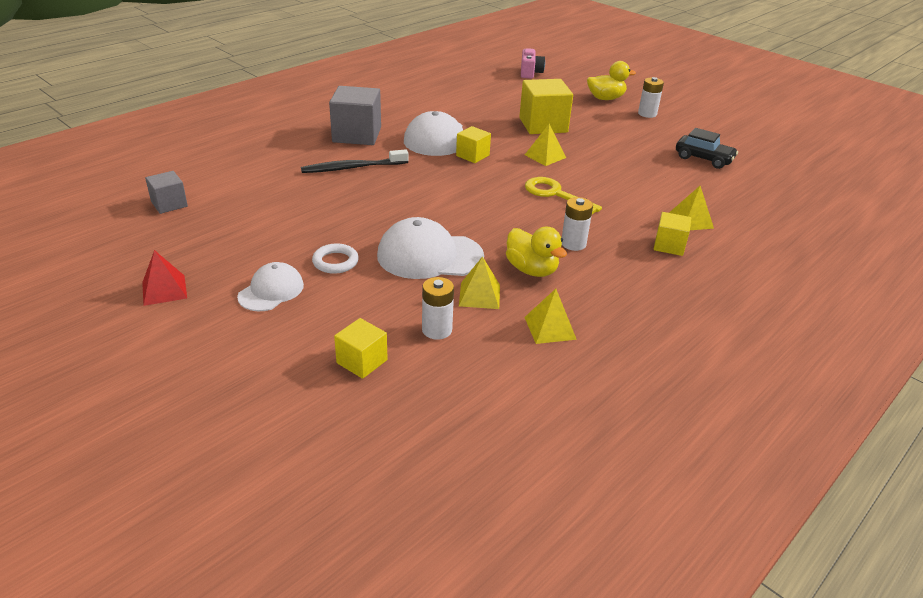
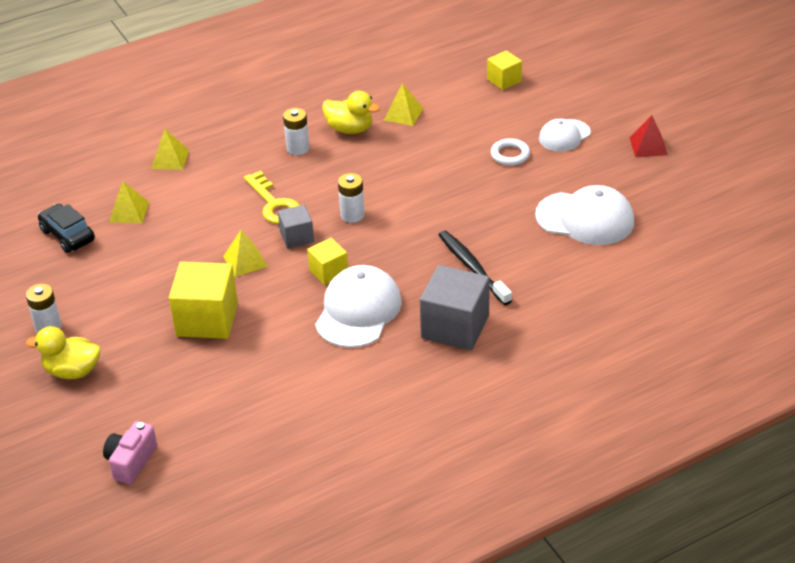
camera: 160 degrees left, 5 degrees up
grey cube [145,171,188,214] -> grey cube moved to [278,205,314,249]
black toothbrush [301,149,408,173] -> black toothbrush turned 120 degrees counterclockwise [439,231,512,305]
white cap [377,217,484,279] -> white cap moved to [535,185,634,245]
white battery [422,277,454,340] -> white battery moved to [338,173,365,223]
yellow duck [506,227,567,277] -> yellow duck turned 135 degrees clockwise [322,91,380,134]
yellow pyramid [524,289,577,344] -> yellow pyramid moved to [109,181,149,224]
yellow cube [654,212,691,256] -> none

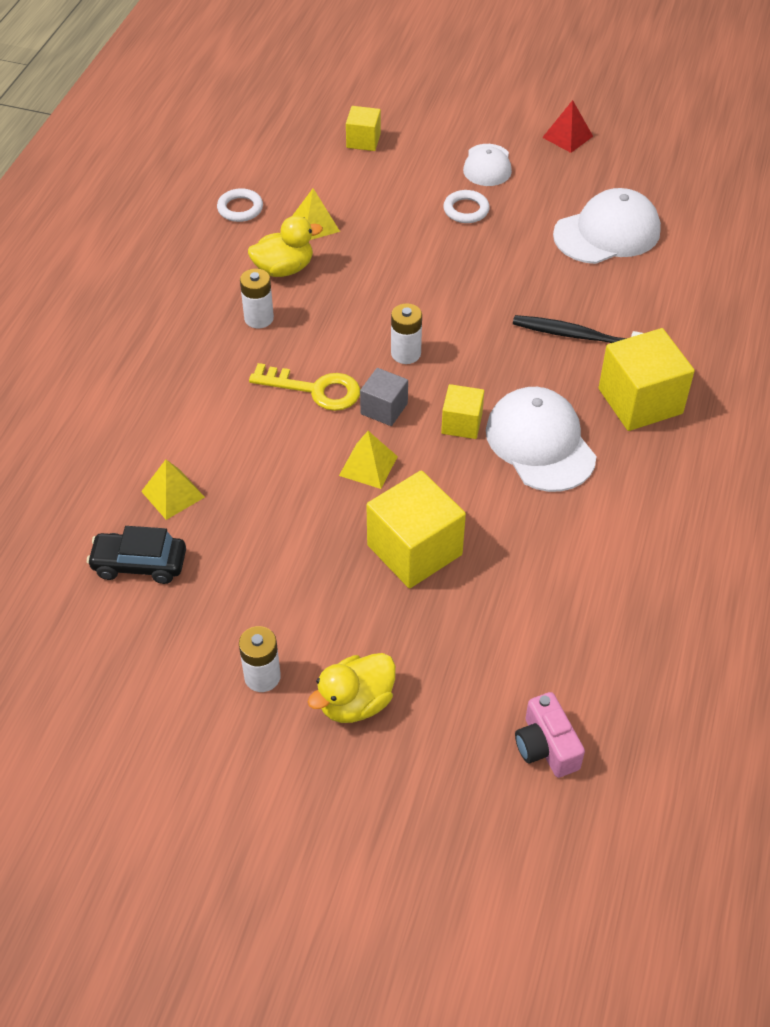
camera: 45 degrees left, 10 degrees up
yellow pyramid [151,129,189,170] -> none
grey cube [420,265,490,350] -> yellow cube [598,328,695,431]
none -> white ring [217,188,263,222]

